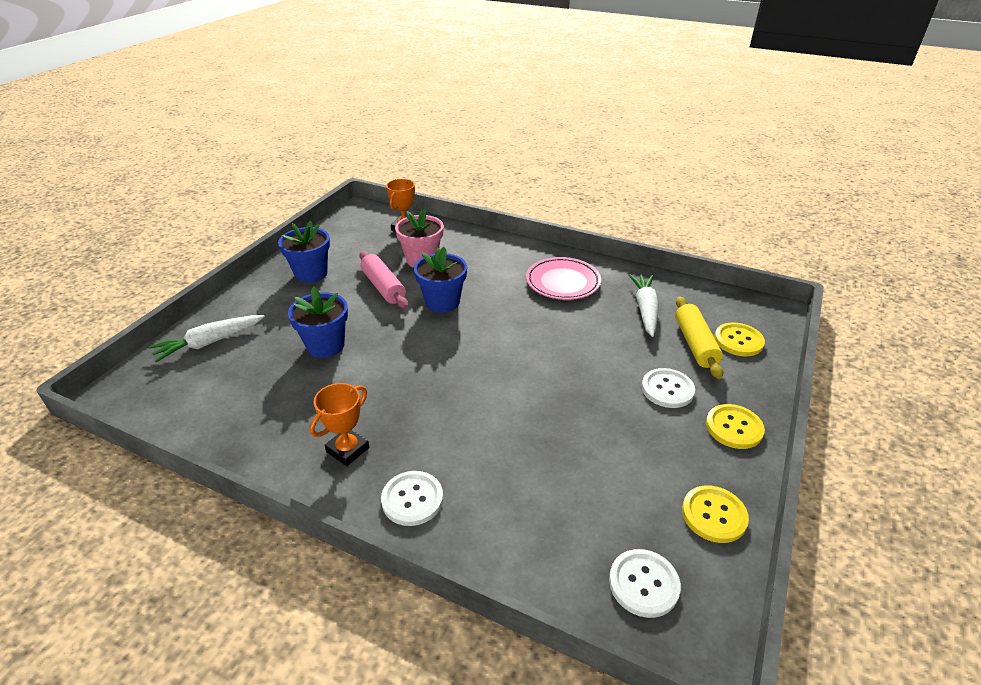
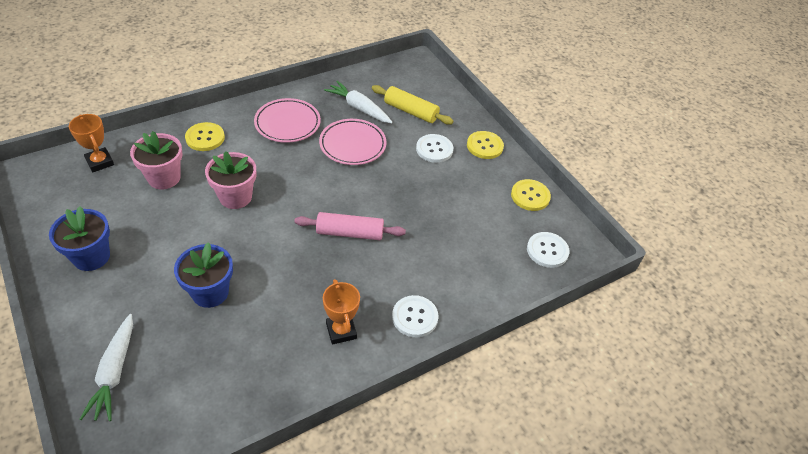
camera: 60 degrees left, 10 degrees up
pink rolling pin [359,251,408,309] -> pink rolling pin moved to [294,212,406,240]
blue flower pot [414,247,467,313] -> pink flower pot [205,151,256,209]
yellow button [714,322,765,357] -> yellow button moved to [185,122,225,151]
none -> pink plate [319,119,387,165]

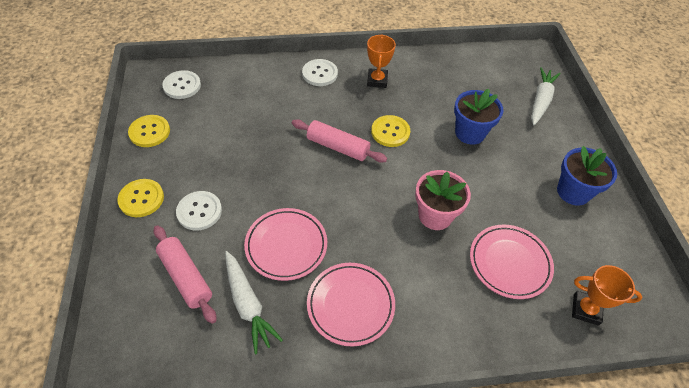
camera: 155 degrees left, 5 degrees up
orange trophy [69,114,114,172] -> orange trophy turned 60 degrees counterclockwise [572,265,642,326]
pink flower pot [130,131,183,189] -> pink plate [470,225,554,299]
yellow button [185,122,225,151] -> yellow button moved to [371,115,410,147]
yellow rolling pin [372,85,454,125] -> pink rolling pin [154,225,217,324]

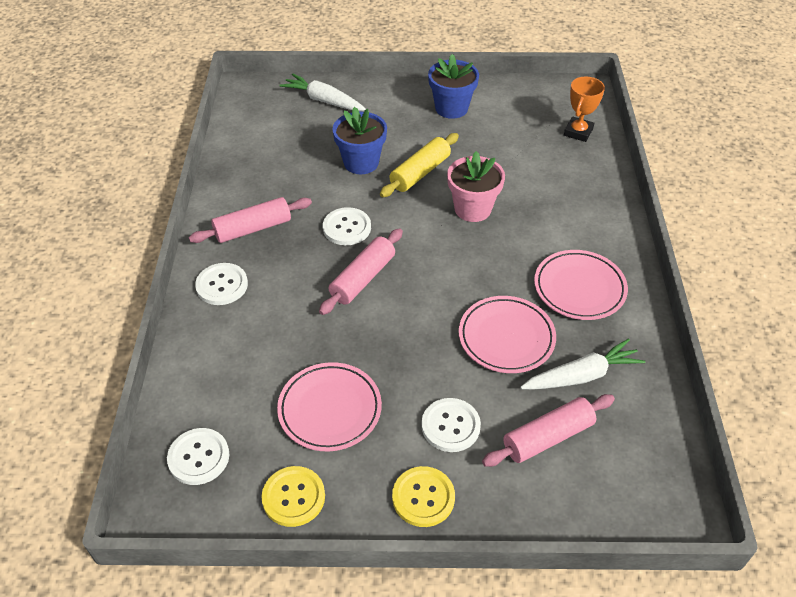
camera: 80 degrees left, 5 degrees down
orange trophy [367,34,396,88] -> pink rolling pin [189,197,312,243]
yellow button [371,115,410,147] -> white button [323,207,371,245]
pink plate [470,225,554,299] -> pink plate moved to [277,362,382,451]
none -> yellow rolling pin [380,133,459,197]

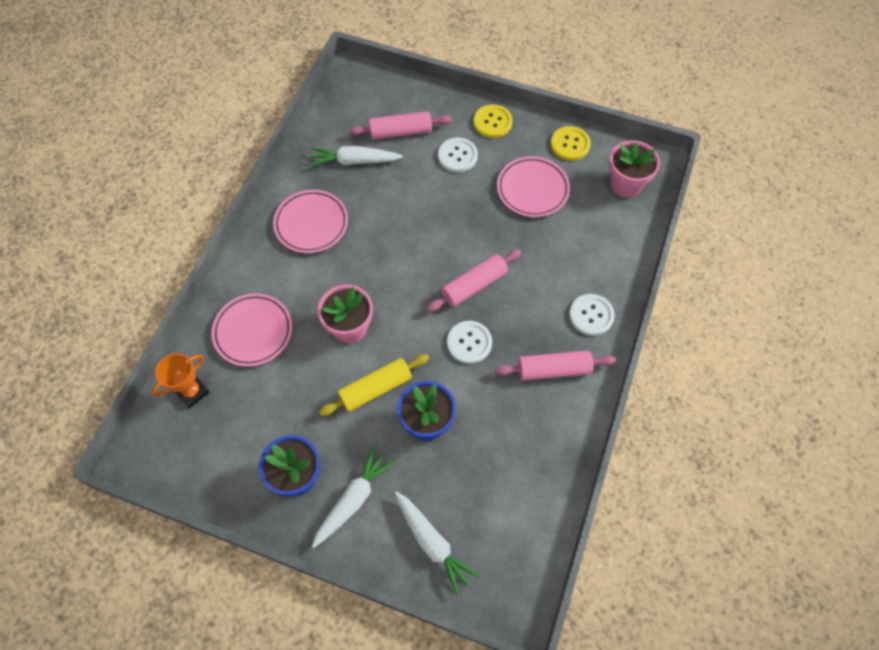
camera: 160 degrees left, 15 degrees up
white button [167,428,229,485] -> pink flower pot [609,140,660,198]
pink plate [459,296,556,373] -> pink plate moved to [211,293,292,367]
none -> white carrot [312,446,396,548]

